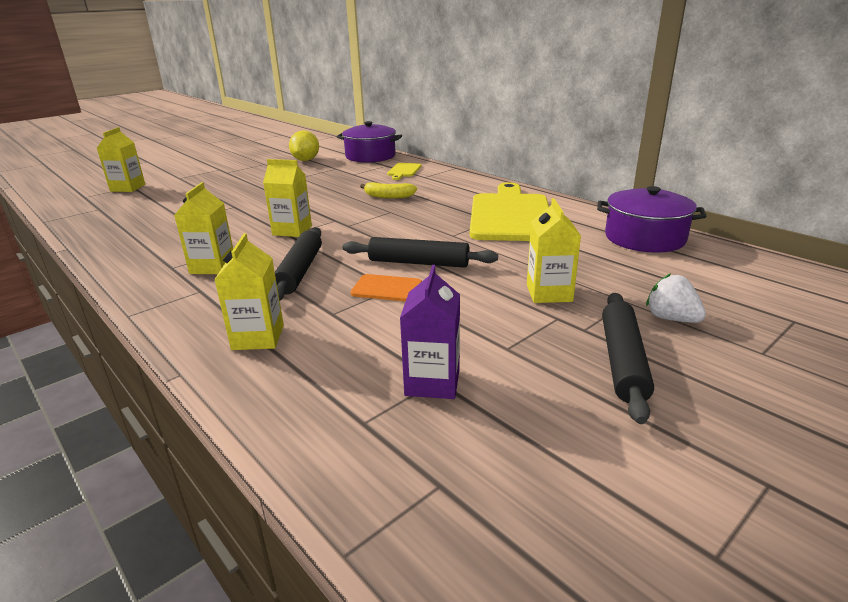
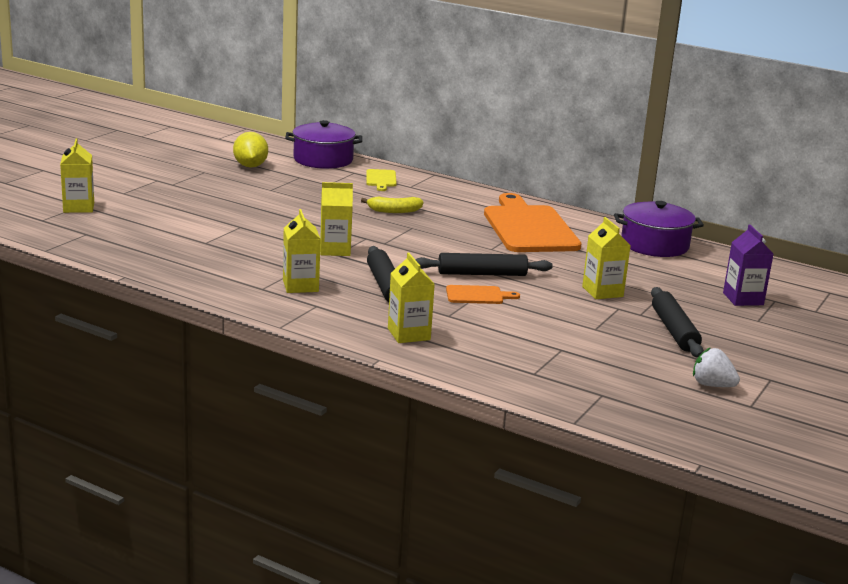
camera: 20 degrees left, 5 degrees down
purple carton [400,265,460,399] -> purple carton moved to [723,225,773,306]
yellow cutting board [470,182,549,241] -> orange cutting board [484,193,582,252]
white strawberry [646,273,706,323] -> white strawberry moved to [693,347,740,387]

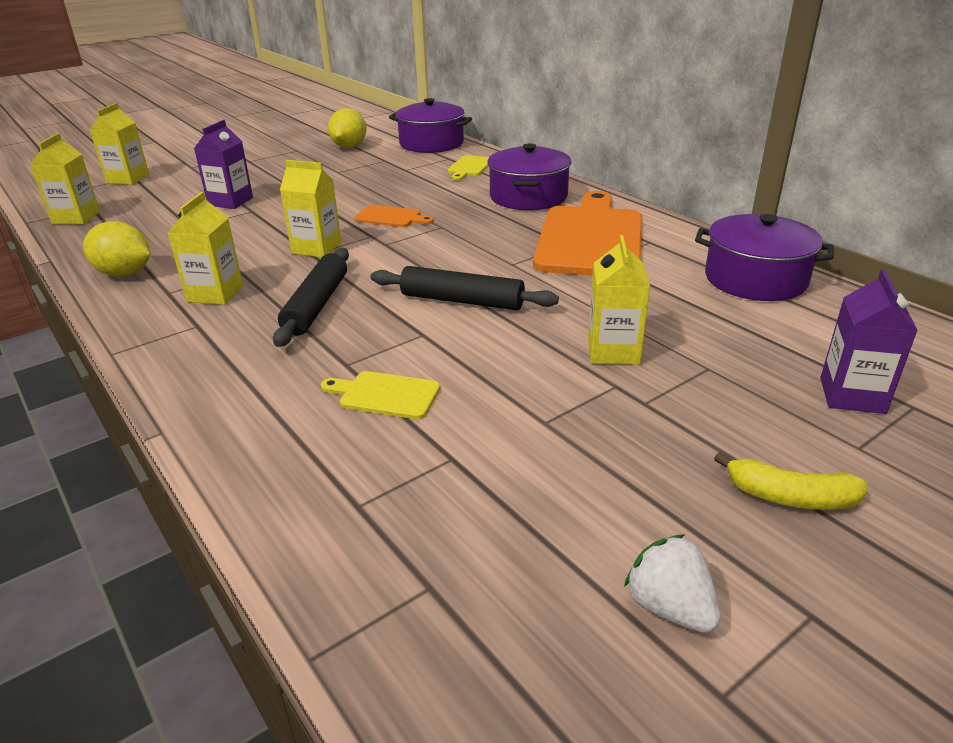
camera: 25 degrees right, 10 degrees up
yellow banana [361,197,423,213] -> yellow banana moved to [714,452,868,510]
yellow carton [388,252,435,343] -> yellow carton moved to [30,133,100,224]
orange cutting board [446,285,520,304] -> orange cutting board moved to [354,205,434,227]
black rolling pin [651,287,704,358] -> none
none -> yellow lemon [83,221,150,277]
none -> purple carton [194,120,253,209]
none -> yellow cutting board [321,371,440,419]
none -> purple pot [487,143,572,210]

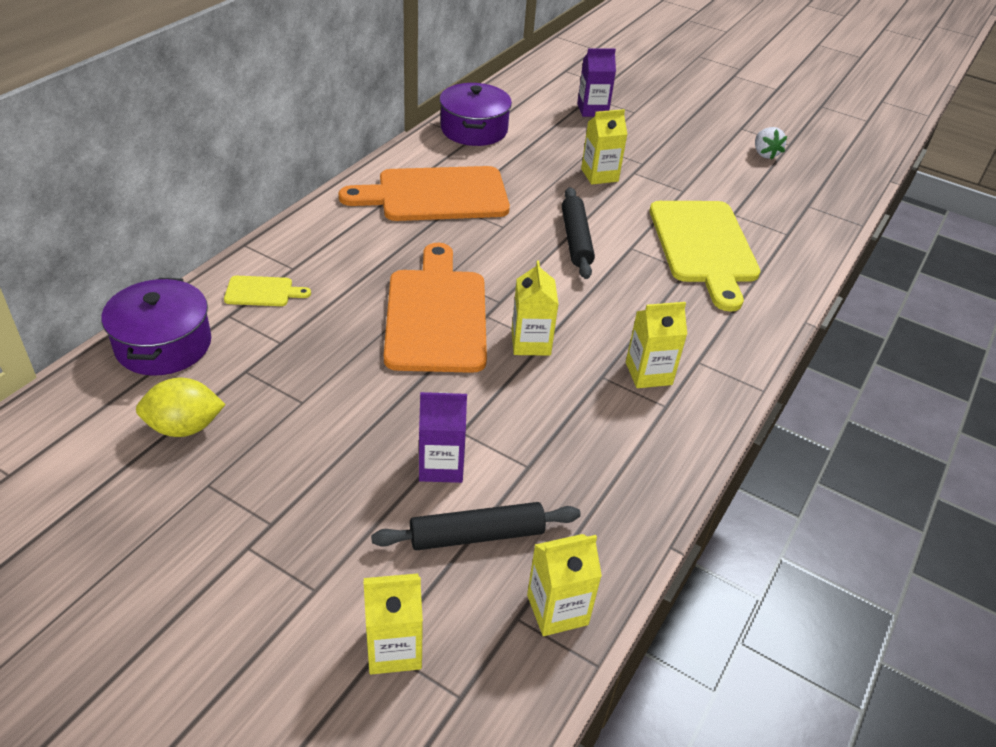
camera: 115 degrees left, 10 degrees up
yellow lemon [83,221,150,277] -> none
black rolling pin [273,248,349,347] -> black rolling pin moved to [371,502,581,550]
yellow cutting board [321,371,440,419] -> yellow cutting board [650,201,761,312], size x2.32
orange cutting board [354,205,434,227] -> orange cutting board [384,243,487,373], size x2.32
purple pot [487,143,572,210] -> none
white strawberry [624,534,721,633] -> white strawberry turned 45 degrees counterclockwise [755,127,787,160]
yellow banana [714,452,868,510] -> none

